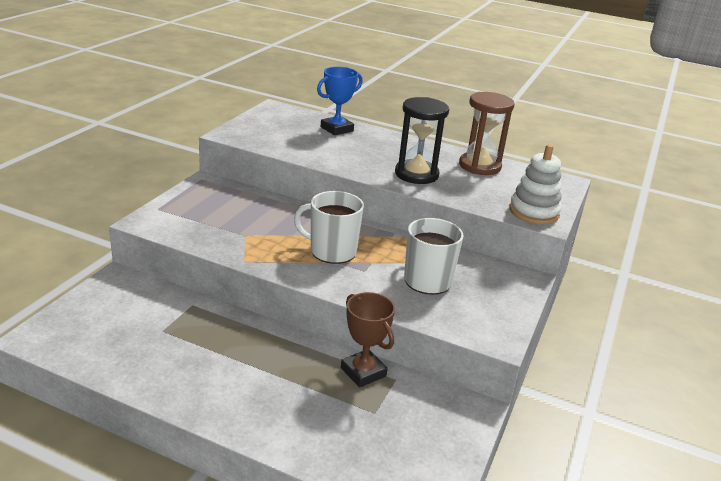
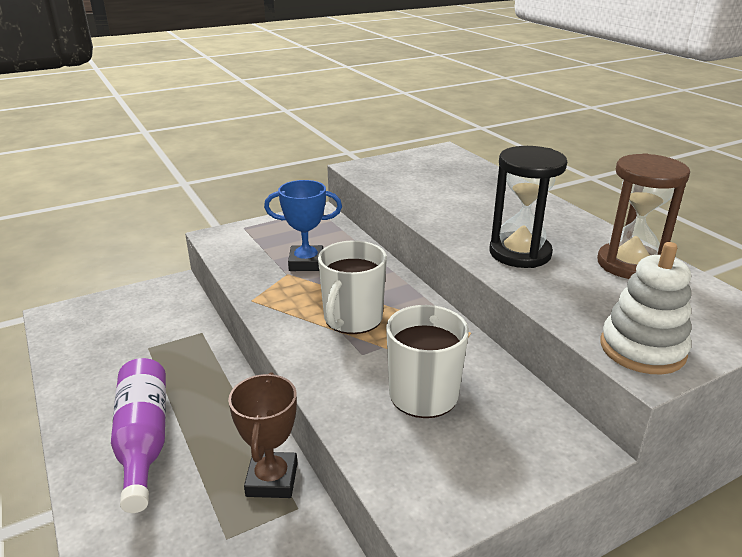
camera: 40 degrees right, 0 degrees up
white mug [294,191,364,264] -> white mug turned 120 degrees counterclockwise [318,240,387,334]
blue trophy [317,67,363,135] -> blue trophy moved to [264,180,342,271]
none -> purple bottle [111,358,166,513]

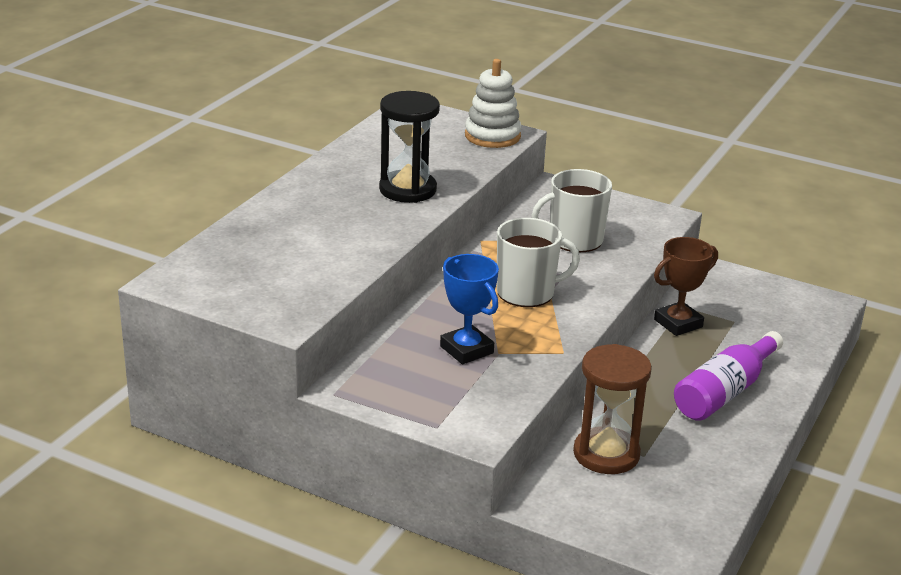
camera: 125 degrees left, 0 degrees up
brown hourglass [597,153,690,279] -> brown hourglass moved to [573,344,652,474]

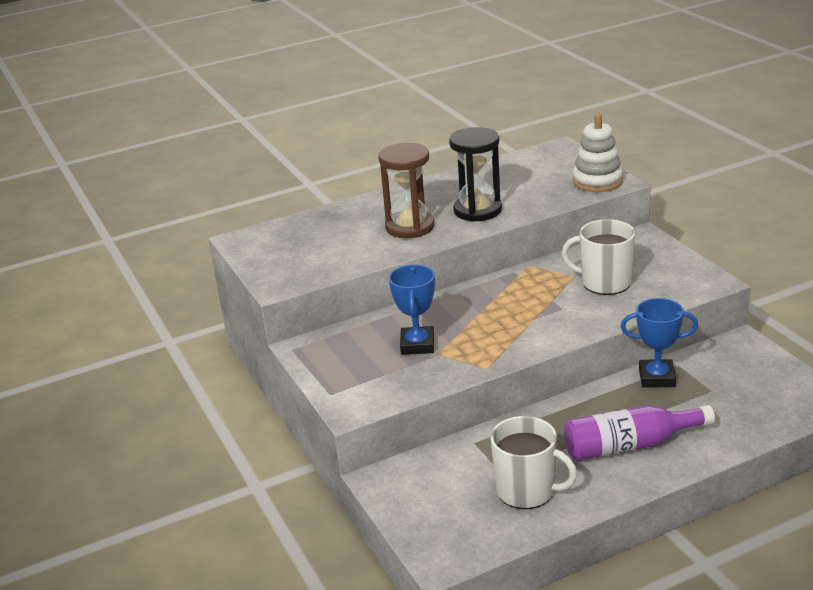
camera: 40 degrees right, 0 degrees up
white mug [497,218,580,307] -> white mug moved to [490,416,577,509]
brown hourglass [573,344,652,474] -> brown hourglass moved to [378,143,434,238]
brown trophy [654,237,718,336] -> blue trophy [621,298,698,388]

